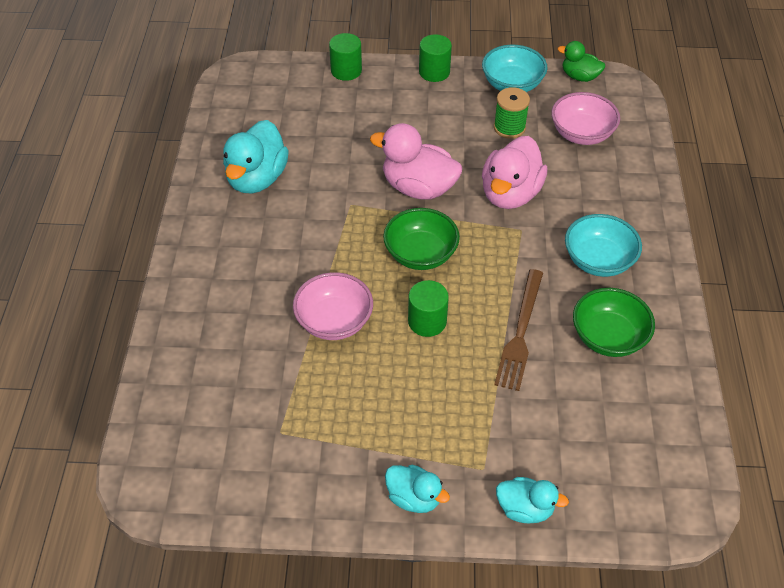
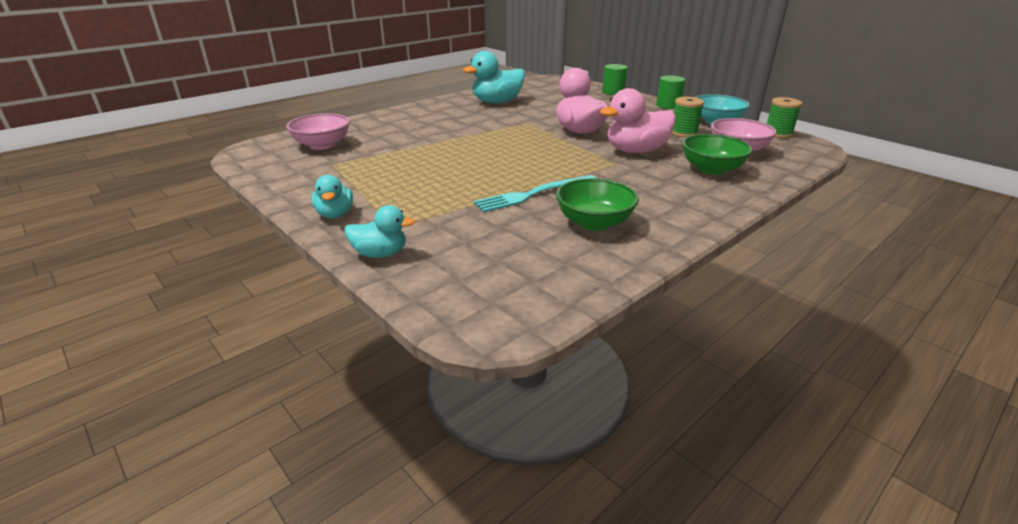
camera: 45 degrees right, 20 degrees down
pink bowl [293,272,373,340] -> pink bowl moved to [286,113,350,150]
green bowl [383,208,460,270] -> green bowl moved to [682,134,753,175]
green cylinder [408,280,449,337] -> none
brown fork [494,269,543,391] -> turquoise fork [473,175,596,212]
turquoise duck [496,477,569,523] -> turquoise duck turned 60 degrees counterclockwise [345,205,415,258]
green duck [558,41,605,82] -> green spool [767,97,802,138]
turquoise bowl [565,214,642,277] -> none

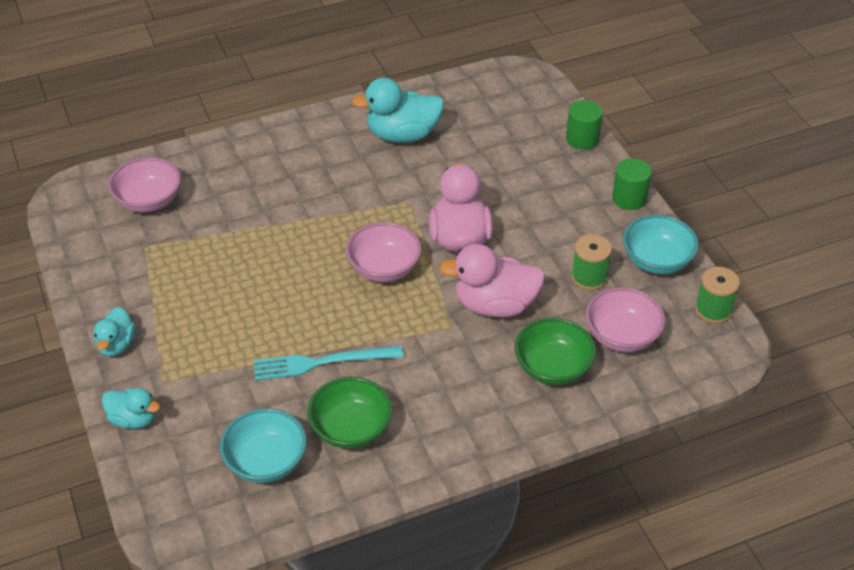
camera: 20 degrees right, 15 degrees up
none -> turquoise bowl [220,408,307,483]
none -> pink bowl [346,222,421,282]

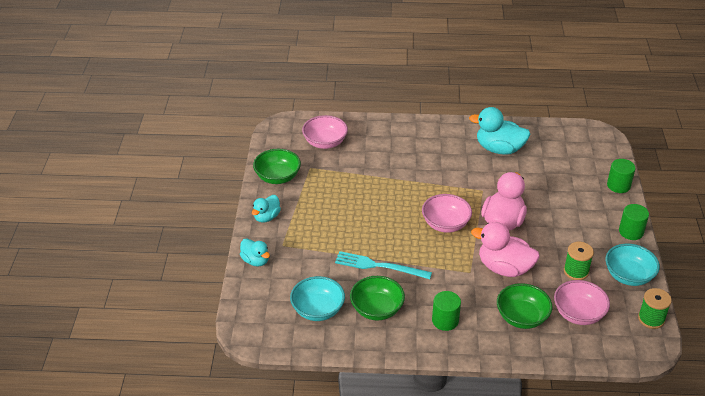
camera: 25 degrees right, 5 degrees down
none -> green bowl [253,149,301,184]
none -> green cylinder [432,291,461,331]

